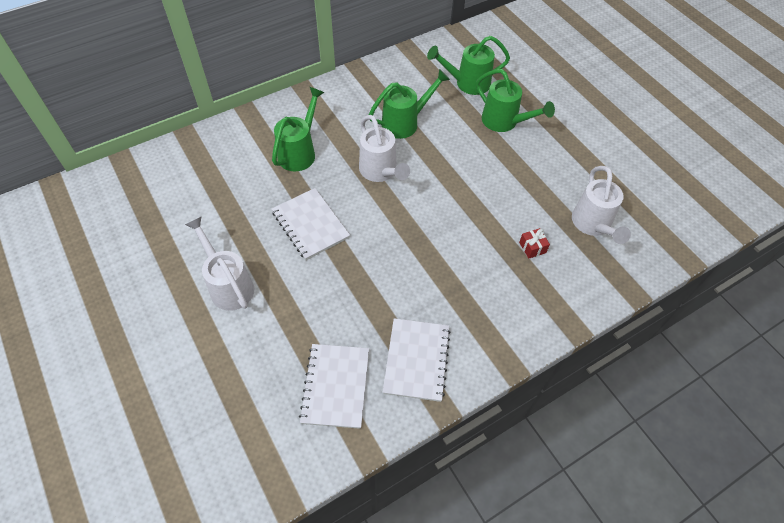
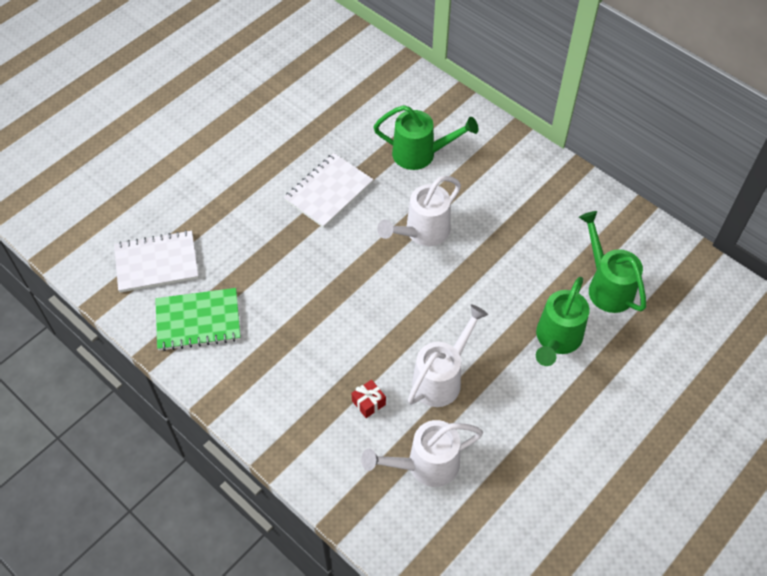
camera: 75 degrees right, 0 degrees up
white watering can [185,216,254,311] -> white watering can moved to [408,304,488,407]
green watering can [369,69,450,139] -> none
white notebook [383,318,451,402] -> green notebook [155,288,241,351]

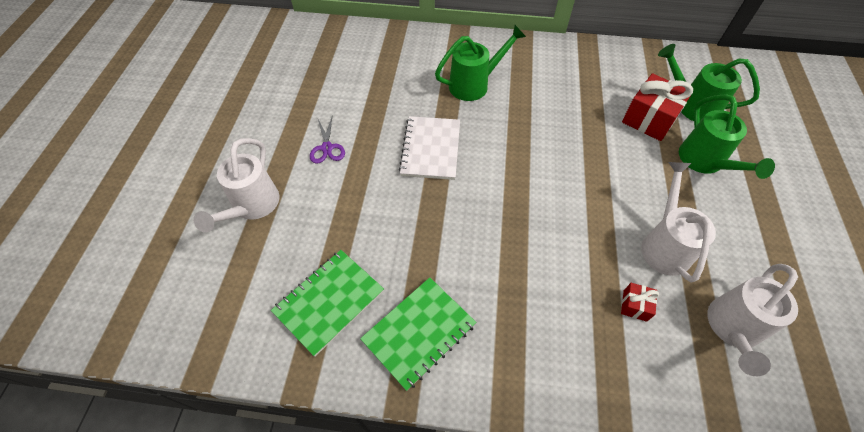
camera: 35 degrees left, 0 degrees up
white notebook [114,230,199,293] -> green notebook [271,250,384,357]
white watering can [377,176,461,246] -> white watering can moved to [193,138,280,233]
none -> purple scissors [310,117,345,164]
none -> red gift [622,73,693,141]

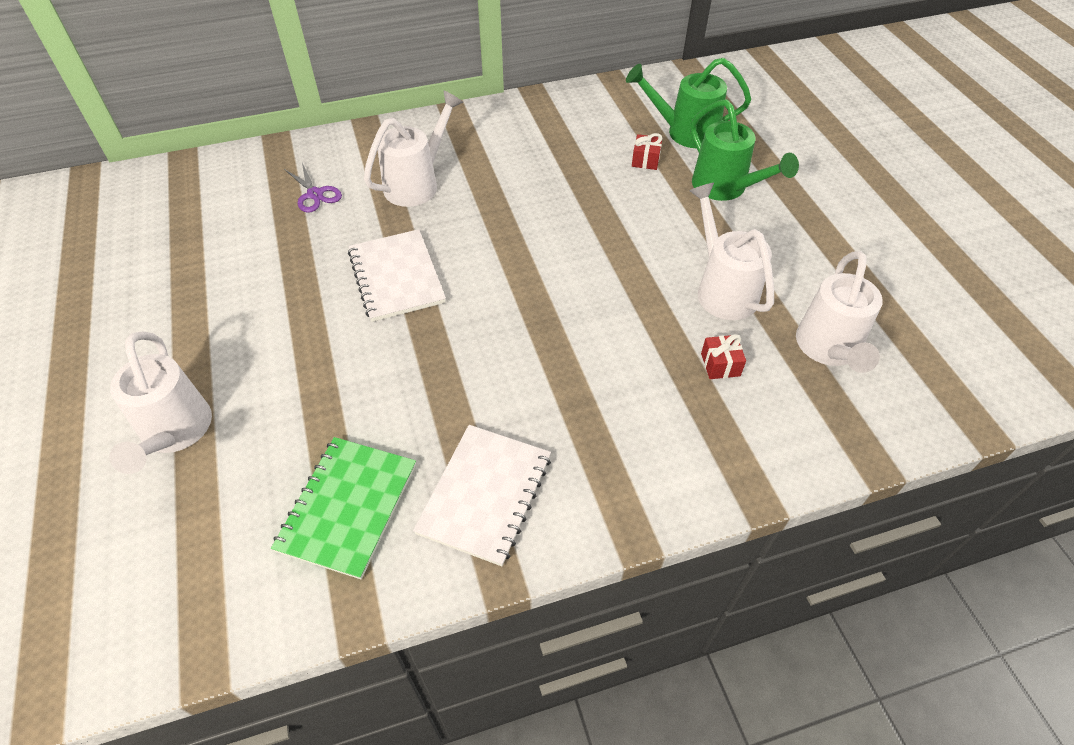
camera: 25 degrees left, 5 degrees down
purple scissors [310,117,345,164] -> purple scissors moved to [284,163,342,213]
green notebook [360,277,476,391] -> white notebook [413,425,551,566]
green watering can [435,25,526,101] -> white watering can [364,90,463,207]
red gift [622,73,693,141] -> red gift [632,133,662,170], size x0.48

